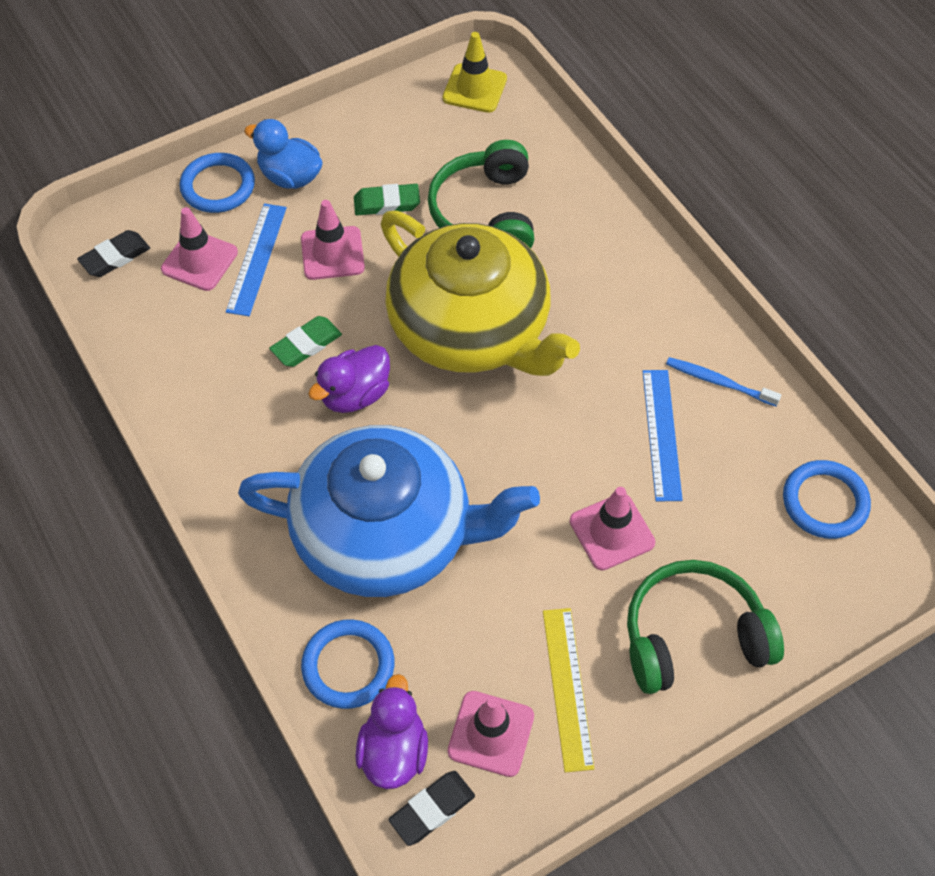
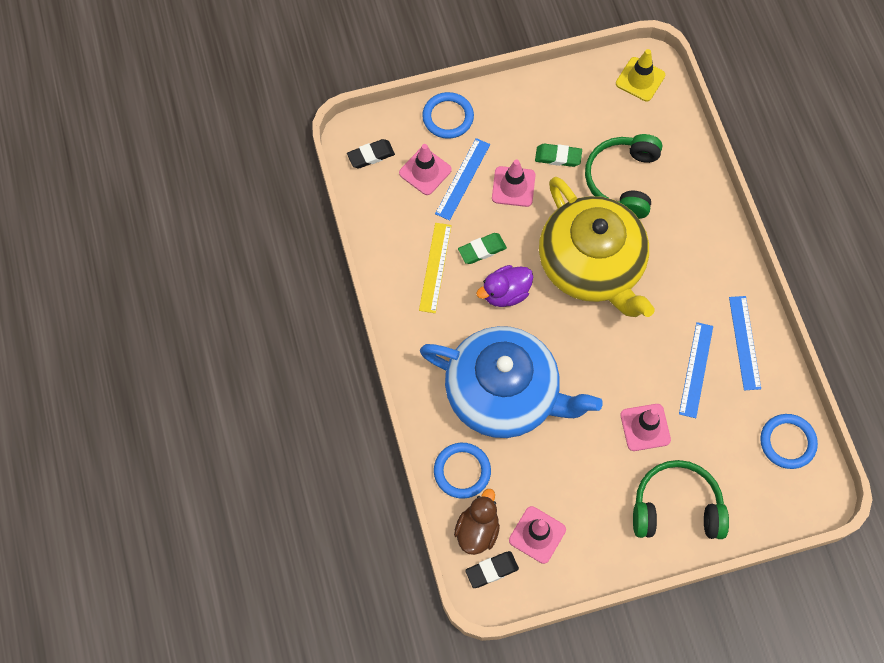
camera: 15 degrees right, 10 degrees up
blue duck [244,119,323,189] -> none
purple duck [355,674,428,789] -> brown duck [454,489,500,555]
yellow ruler [543,608,594,772] -> yellow ruler moved to [419,223,452,313]
blue toothbrush [666,357,781,406] -> blue ruler [729,296,761,390]

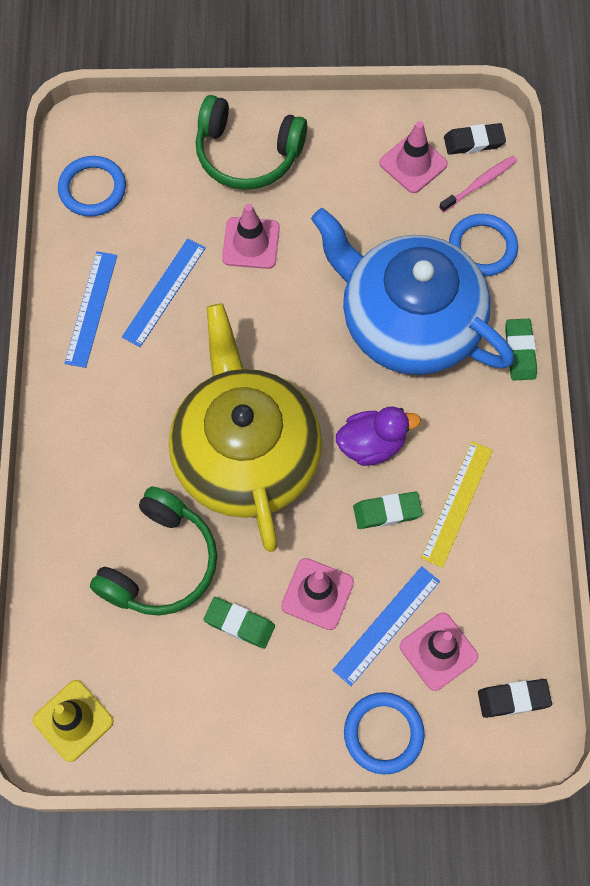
camera: 165 degrees left, 0 degrees up
brown duck [454,489,500,555] -> pink toothbrush [439,156,517,212]
none -> green eraser [505,319,537,380]

